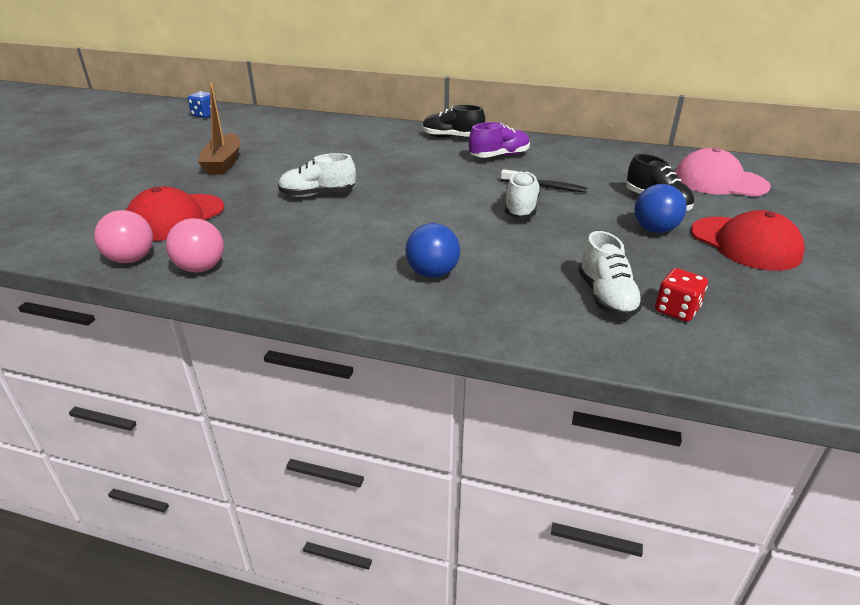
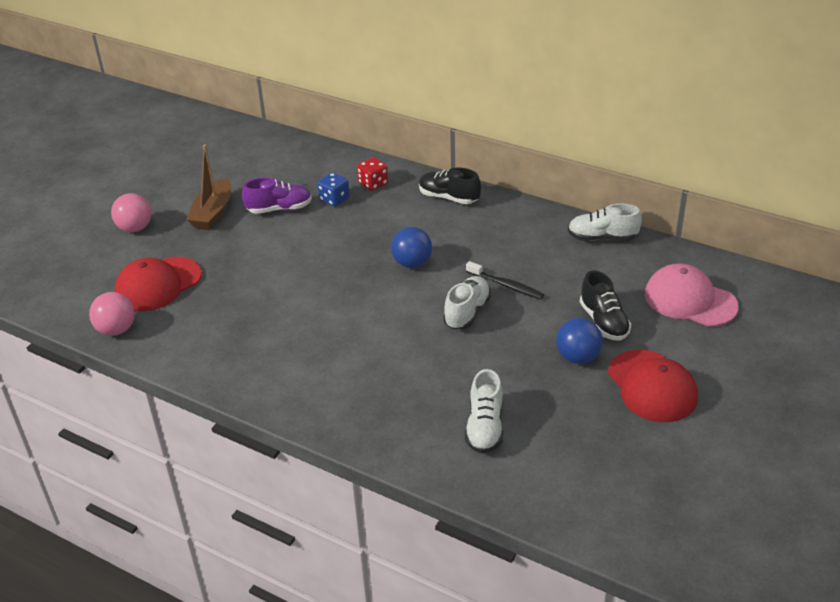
camera: 15 degrees right, 5 degrees up
pink ball [166,218,224,273] -> pink ball moved to [111,193,151,232]
blue dice [187,91,218,118] -> blue dice moved to [317,173,350,207]
white shoe [278,153,356,197] -> white shoe moved to [568,203,642,241]
blue ball [405,223,460,278] -> blue ball moved to [391,227,432,268]
purple shoe [469,122,530,158] -> purple shoe moved to [242,177,312,214]
red dice [655,268,708,322] -> red dice moved to [357,157,388,191]

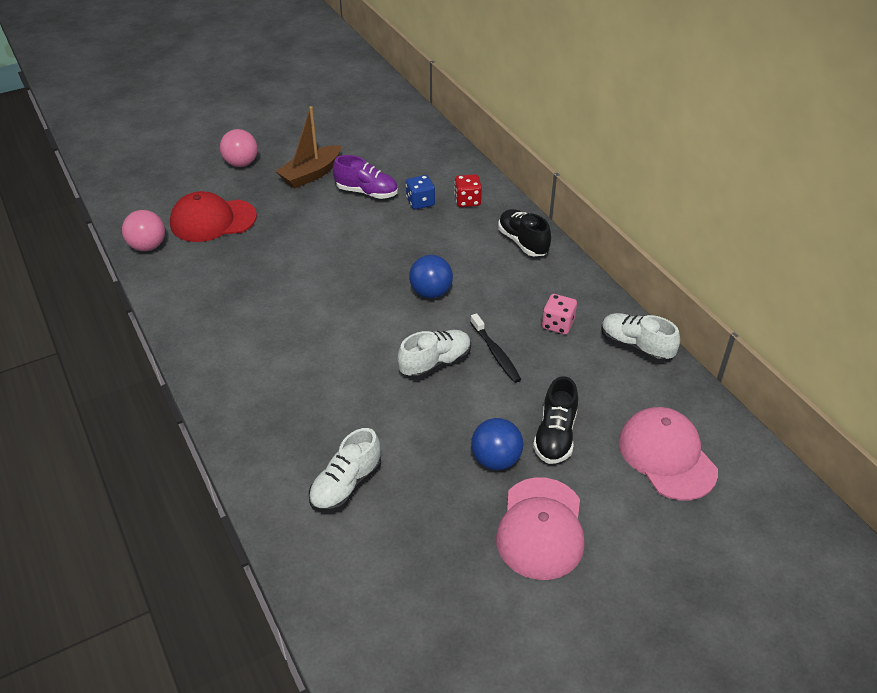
camera: 30 degrees right, 5 degrees up
red cap [608,350,698,422] -> pink cap [496,477,585,580]
none -> pink dice [542,294,577,334]

